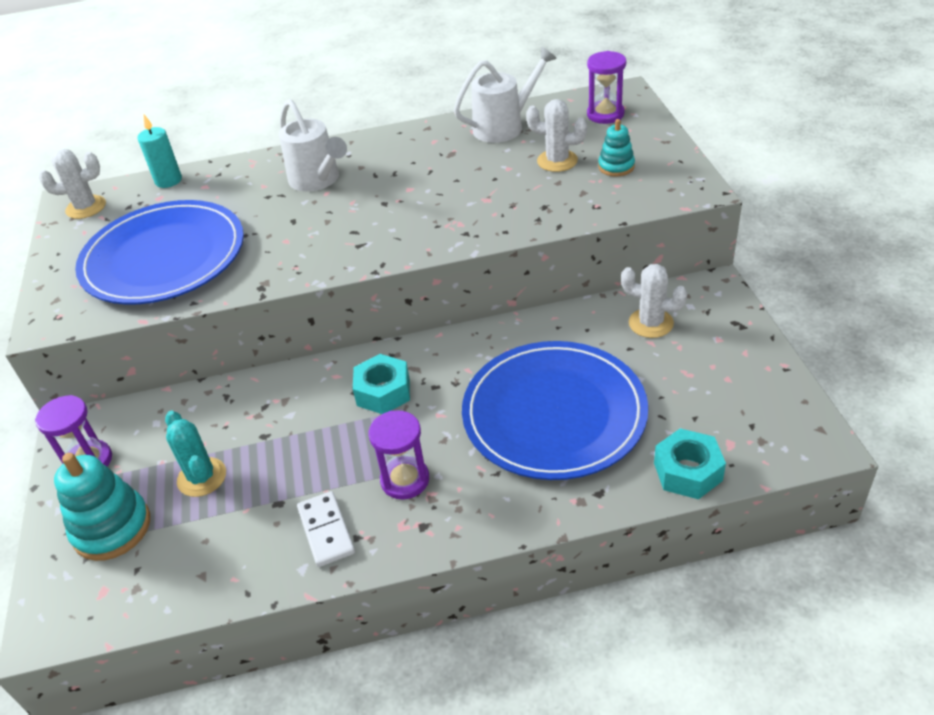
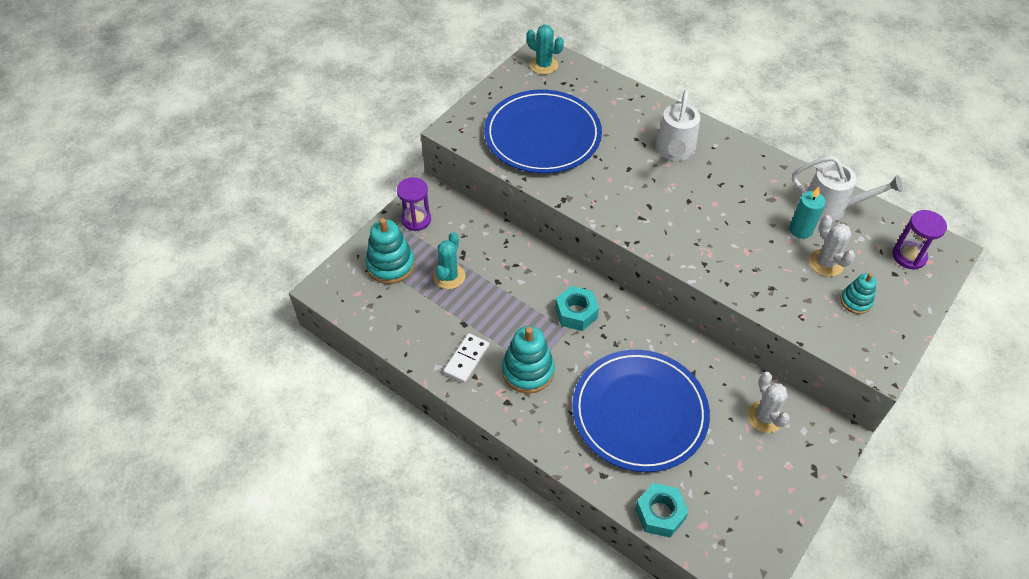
camera: 45 degrees right, 10 degrees up
white cactus [39,149,106,219] -> turquoise cactus [527,25,564,75]
turquoise candle [137,113,182,188] -> turquoise candle moved to [789,187,826,239]
purple hourglass [369,410,429,499] -> turquoise stacking toy [502,326,555,394]

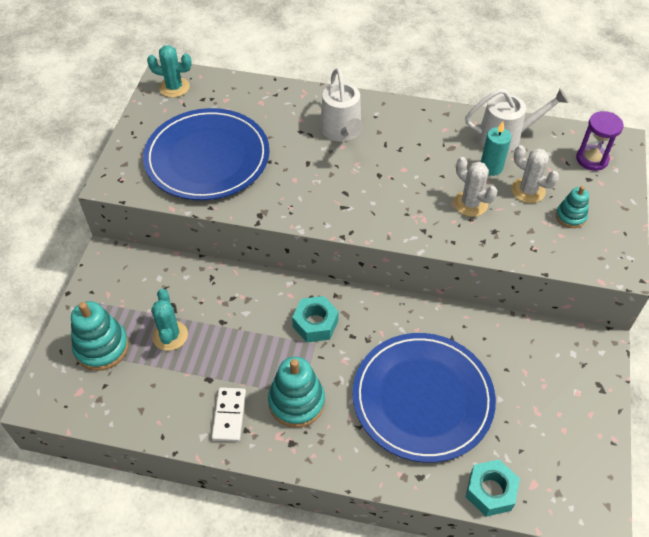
camera: 25 degrees left, 0 degrees up
purple hourglass [397,177,431,231] -> none
white cactus [747,372,790,433] -> white cactus moved to [454,157,498,217]

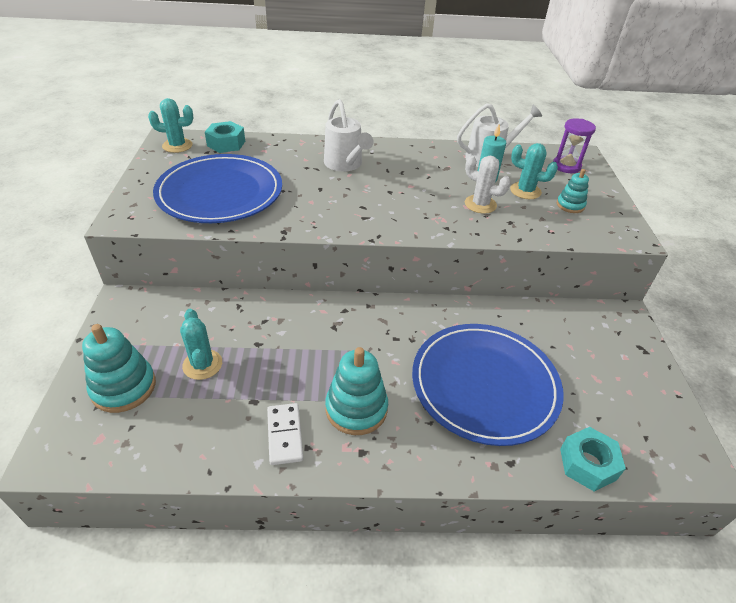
camera: 15 degrees left, 10 degrees down
turquoise nut [292,296,339,342] -> turquoise nut moved to [205,121,245,153]
white cactus [511,145,559,203] -> turquoise cactus [510,143,558,199]

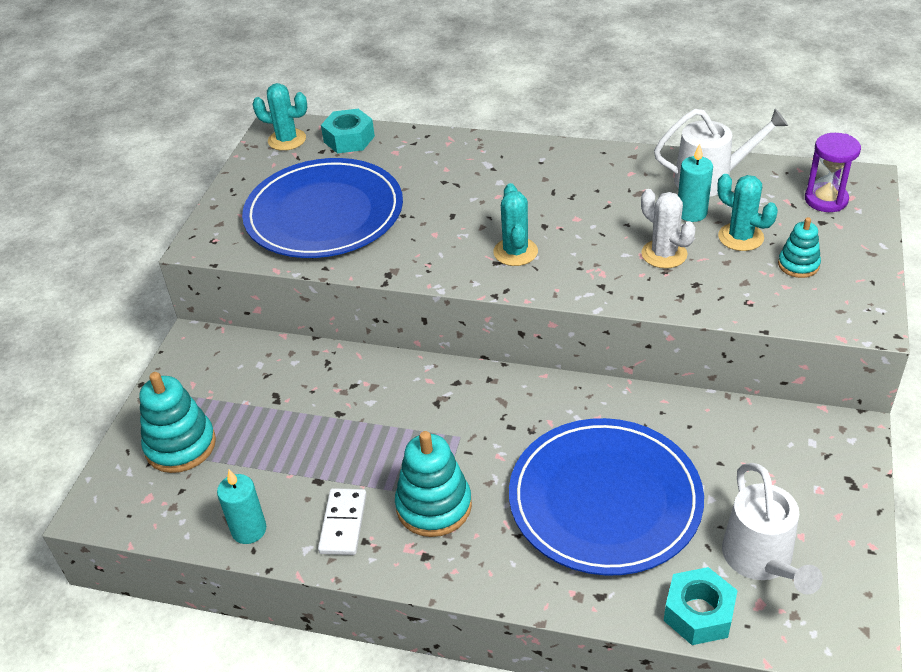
camera: 20 degrees right, 0 degrees up
turquoise cactus [180,309,222,380] -> turquoise cactus moved to [493,183,538,266]
white watering can [324,99,374,171] -> white watering can moved to [722,463,823,595]
none -> turquoise candle [217,470,266,544]

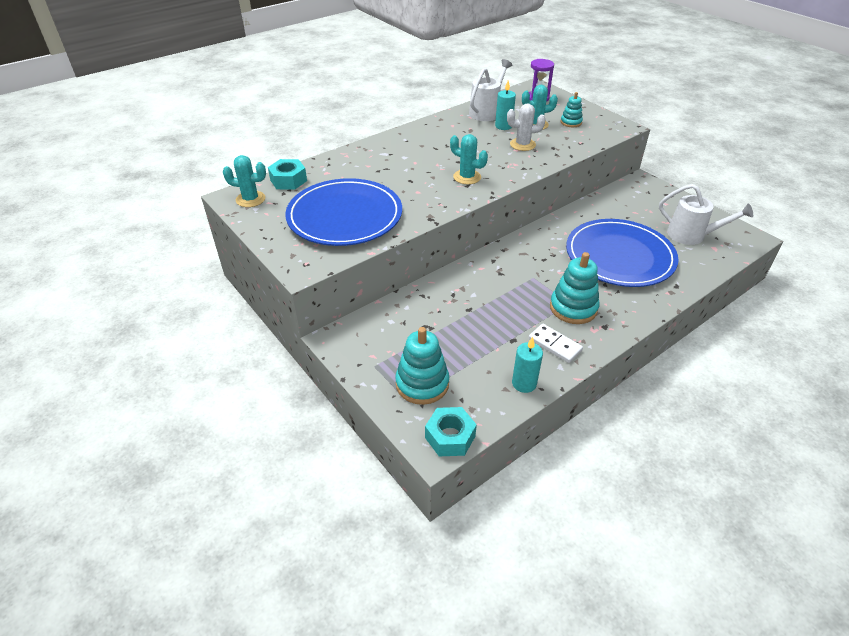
camera: 55 degrees left, 0 degrees up
turquoise cactus [252,83,307,151] -> turquoise cactus turned 45 degrees clockwise [223,155,266,207]
turquoise nut [664,567,738,645] -> turquoise nut moved to [425,407,477,456]

